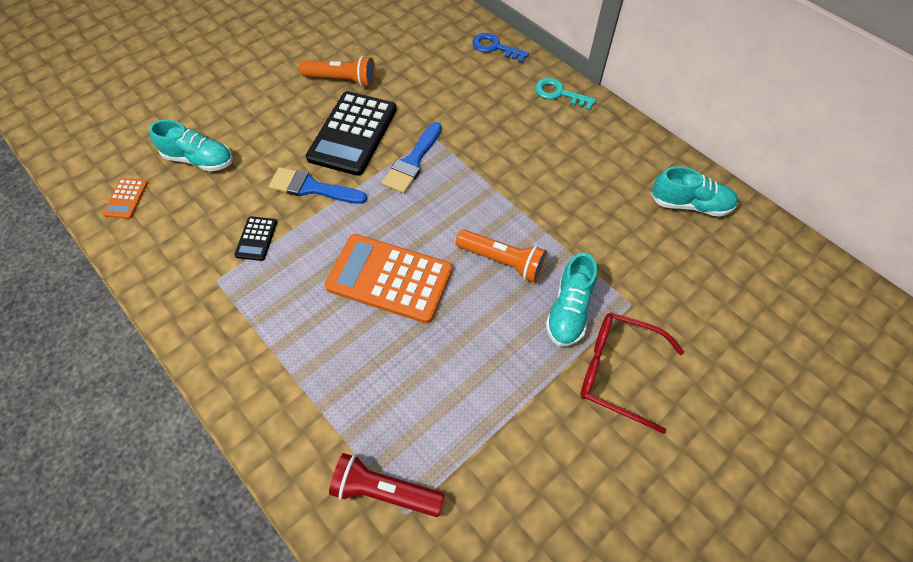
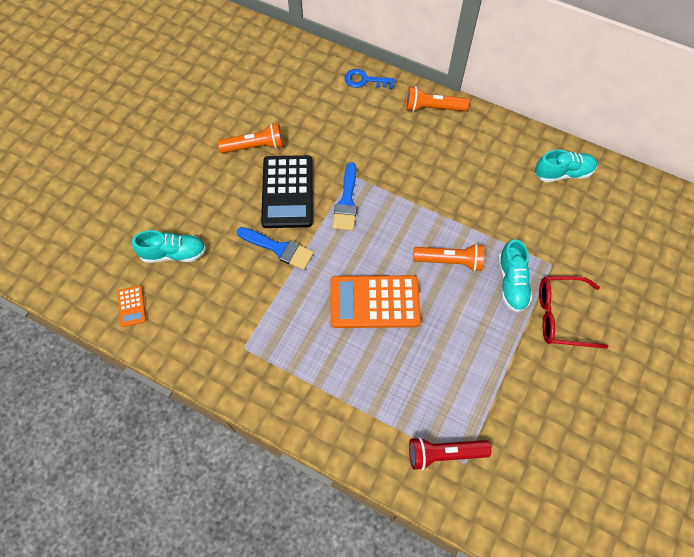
camera: 20 degrees left, 5 degrees up
black calculator [234,216,277,261] -> none
blue brush [269,167,367,204] -> blue brush turned 150 degrees counterclockwise [236,227,314,270]
turquoise key [535,78,596,110] -> orange flashlight [406,86,469,112]

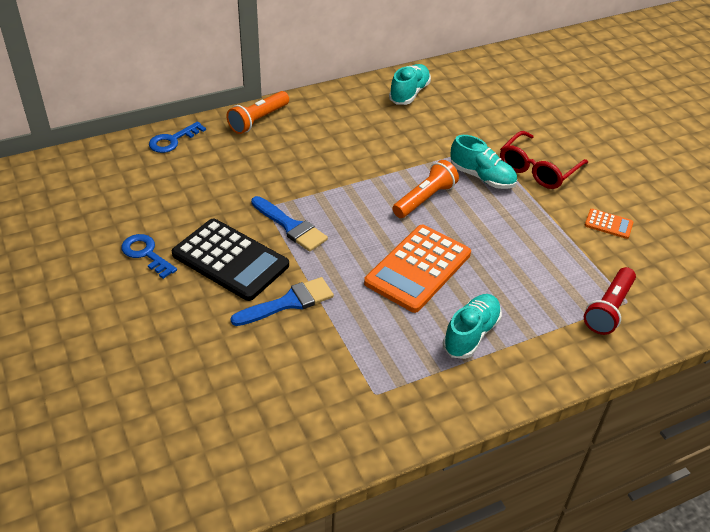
camera: 55 degrees left, 20 degrees down
orange calculator [117,286,146,327] -> orange calculator moved to [585,209,634,239]
turquoise shoe [132,230,206,263] -> turquoise shoe moved to [443,294,502,359]
orange flashlight [217,123,283,153] -> blue key [121,234,177,279]

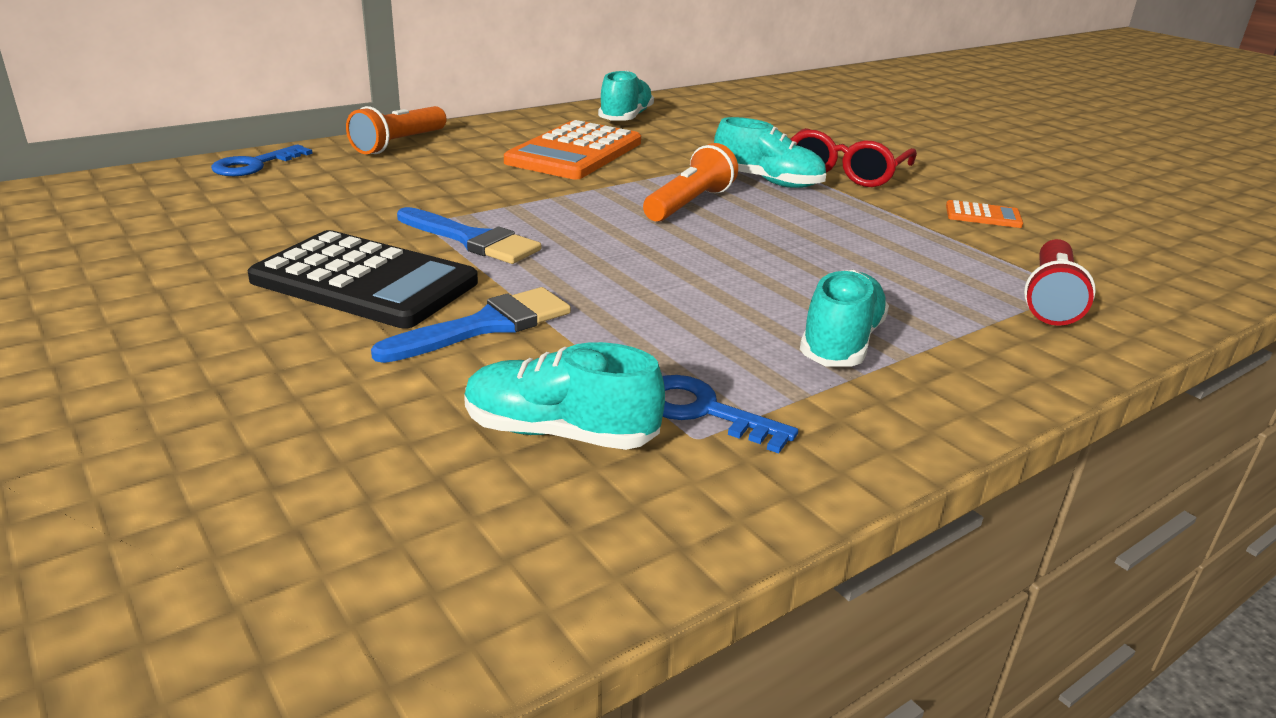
camera: 10 degrees left, 15 degrees down
blue key [121,234,177,279] -> blue key moved to [662,375,798,454]
orange calculator [364,225,471,313] -> orange calculator moved to [504,120,641,179]
none -> turquoise shoe [464,342,665,450]

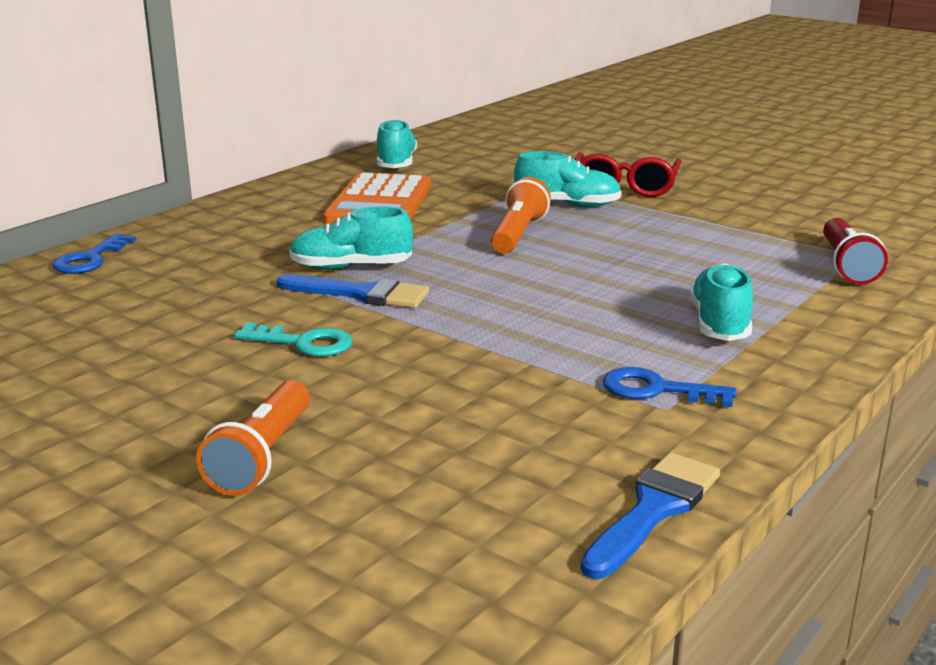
camera: 15 degrees left, 5 degrees down
black calculator [248,230,478,329] -> turquoise key [234,322,352,357]
orange flashlight [346,106,447,154] -> orange flashlight moved to [196,380,310,496]
blue brush [371,287,571,363] -> blue brush moved to [581,452,720,579]
turquoise shoe [464,342,665,450] -> turquoise shoe moved to [289,206,413,270]
orange calculator [946,200,1023,228] -> none

